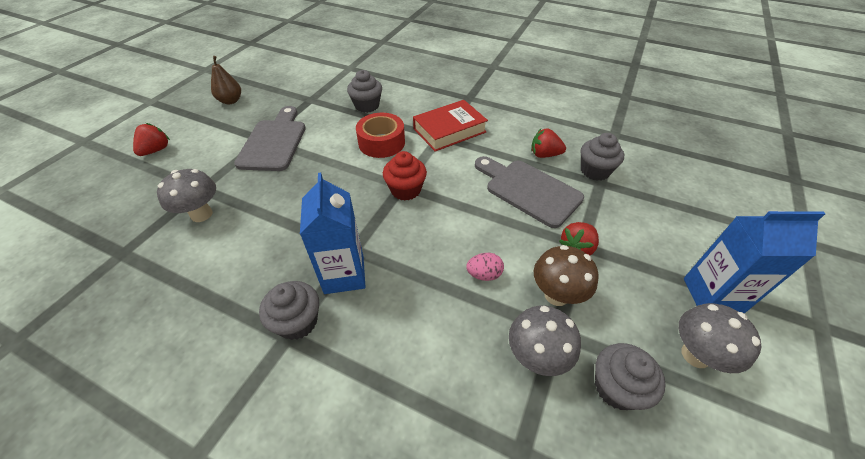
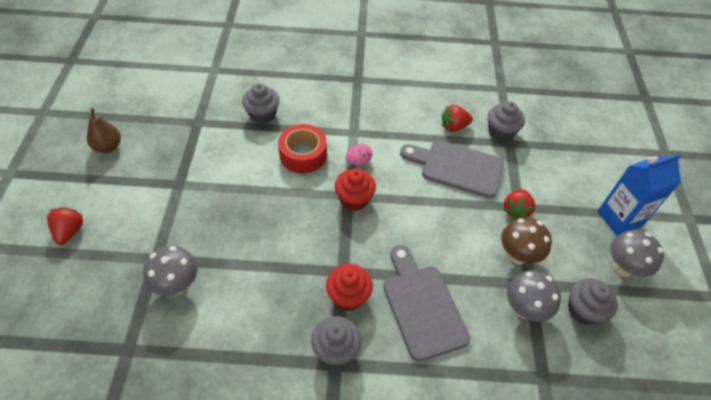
camera: 25 degrees left, 5 degrees up
grey cutting board [234,106,306,171] -> grey cutting board moved to [383,245,470,362]
blue carton [300,173,366,294] -> red cupcake [326,264,373,311]
red book [413,100,488,152] -> none
pink egg [466,253,504,281] -> pink egg moved to [346,144,372,165]

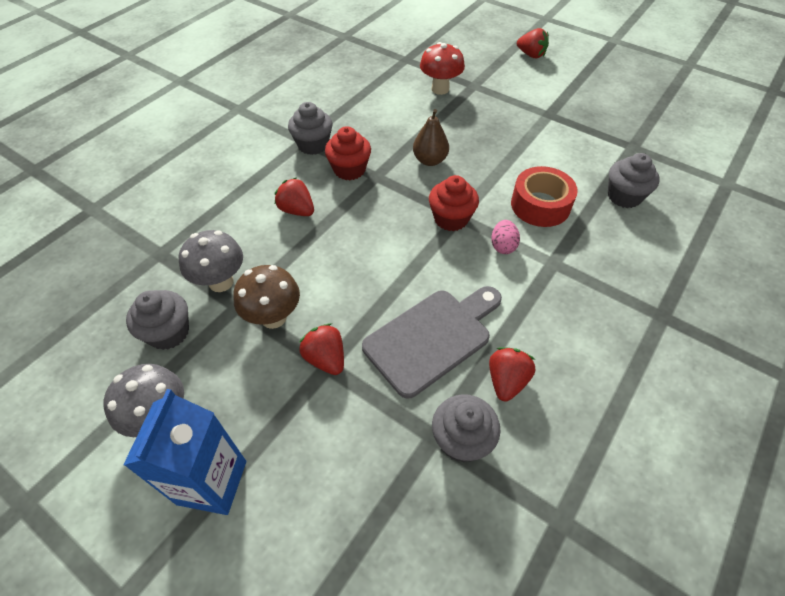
camera: 125 degrees right, 0 degrees up
brown pear [87,108,121,153] -> brown pear moved to [413,109,449,166]
grey mushroom [143,246,198,296] -> red mushroom [420,42,465,95]
grey cutting board [383,245,470,362] -> red strawberry [275,178,314,216]

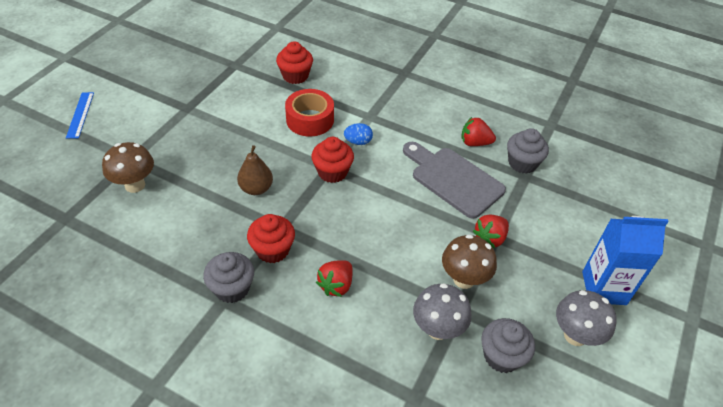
camera: 100 degrees left, 5 degrees down
red mushroom [420,42,465,95] -> brown mushroom [102,142,154,193]
pink egg [491,220,520,254] -> blue egg [344,123,373,145]
red strawberry [517,28,549,58] -> blue ruler [66,92,94,139]
grey cupcake [608,153,660,208] -> red cupcake [276,41,313,84]

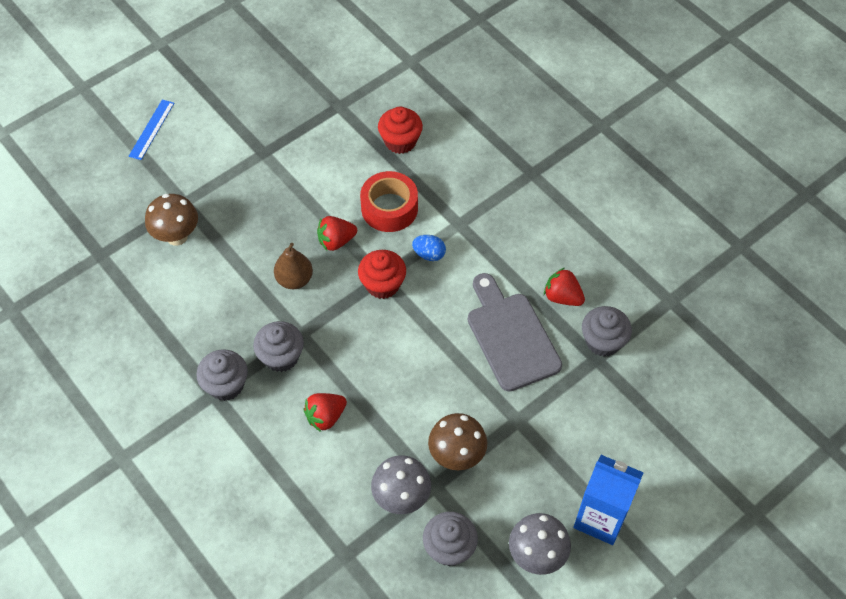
camera: 25 degrees right, 10 degrees up
red cupcake [247,214,295,263] -> grey cupcake [253,321,304,372]
red strawberry [473,215,509,248] -> red strawberry moved to [317,216,357,251]

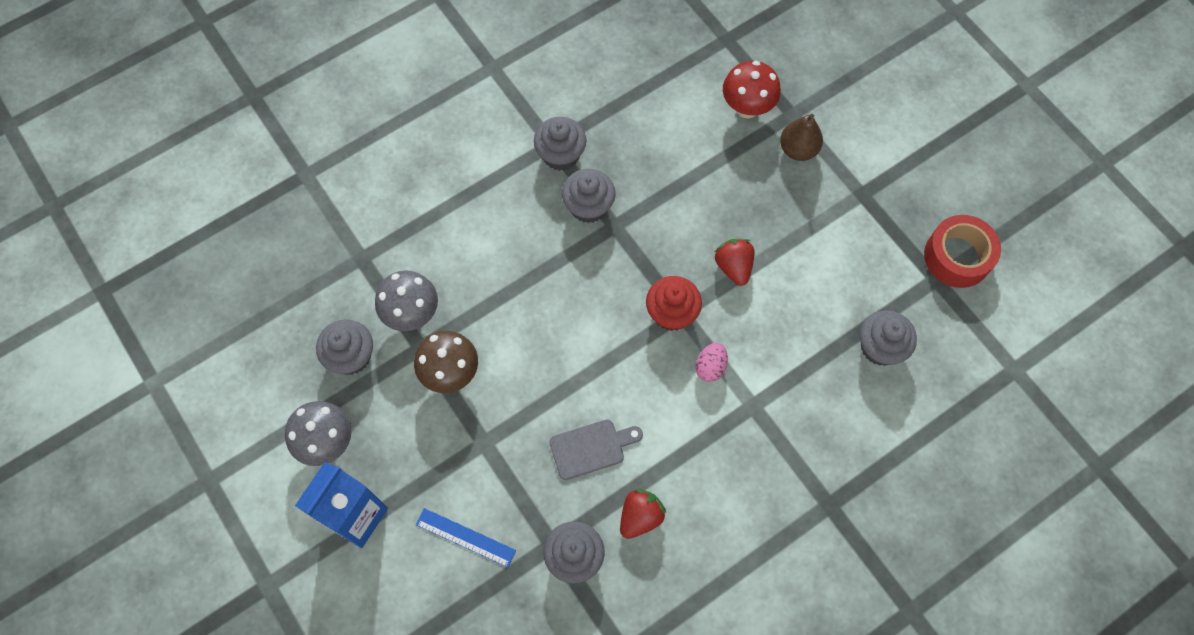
camera: 95 degrees right, 10 degrees up
blue ruler [129,99,174,160] -> blue ruler moved to [416,508,516,567]
brown mushroom [145,194,198,246] -> red mushroom [723,61,781,119]
brown pear [274,243,313,289] -> brown pear moved to [780,114,823,161]
red strawberry [303,393,347,432] -> none
red tape [360,171,418,232] -> red tape moved to [924,215,1001,288]
red cupcake [378,106,423,154] -> grey cupcake [860,310,917,366]
blue egg [412,235,446,261] -> pink egg [695,343,728,382]
grey cutting board [468,273,562,392] -> grey cutting board [549,420,643,480], size x0.60

